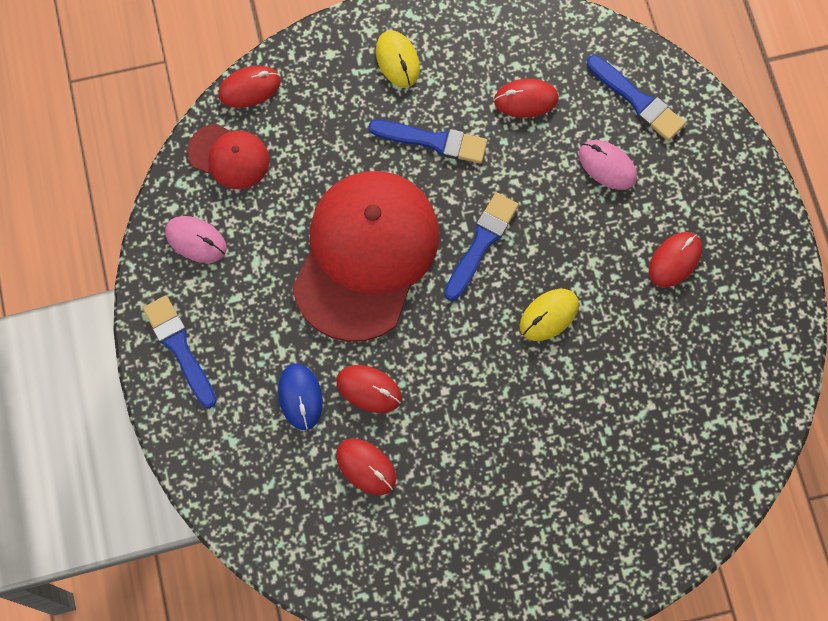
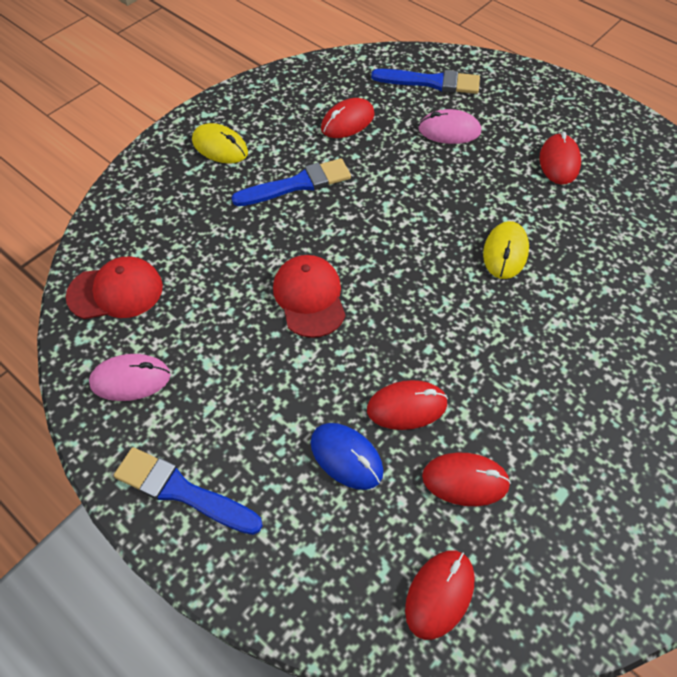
camera: 35 degrees left, 15 degrees down
red mouse [218,66,281,108] -> red mouse moved to [405,550,475,640]
red cap [292,171,439,342] -> red cap [273,255,346,338], size x0.48
blue brush [445,192,519,301] -> none

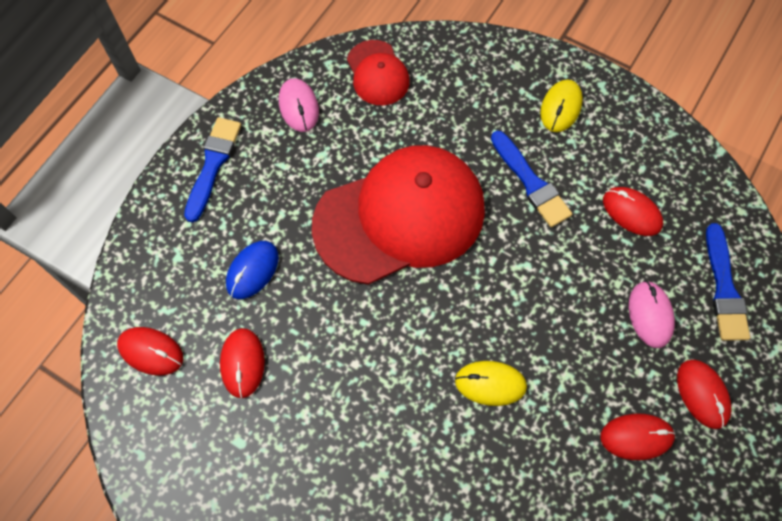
camera: 80 degrees right, 10 degrees up
red cap [273,255,346,338] -> red cap [312,145,485,285], size x2.10
red mouse [367,380,448,430] -> red mouse moved to [677,360,732,429]

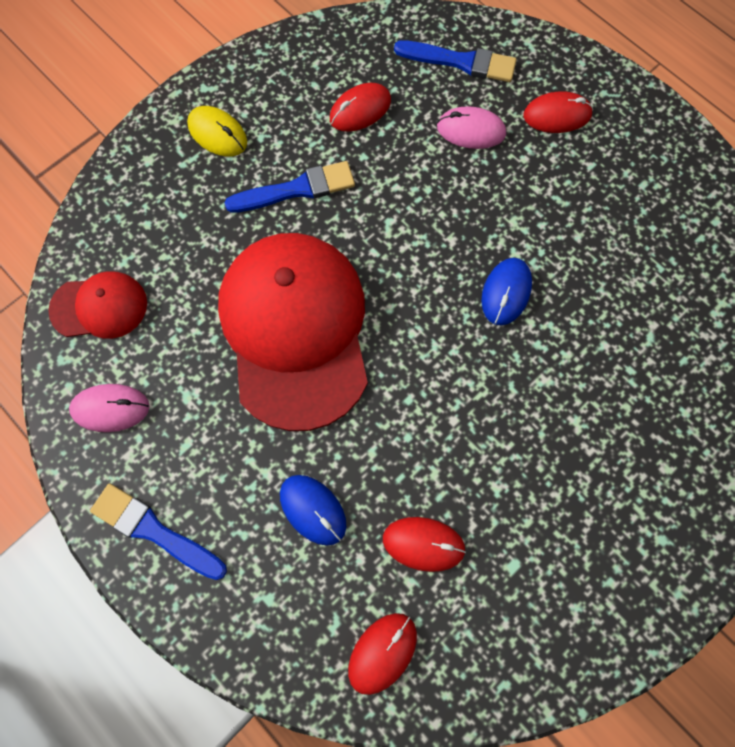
camera: 75 degrees left, 5 degrees up
yellow mouse [455,361,527,406] -> blue mouse [481,258,532,325]
red mouse [601,414,675,460] -> none

